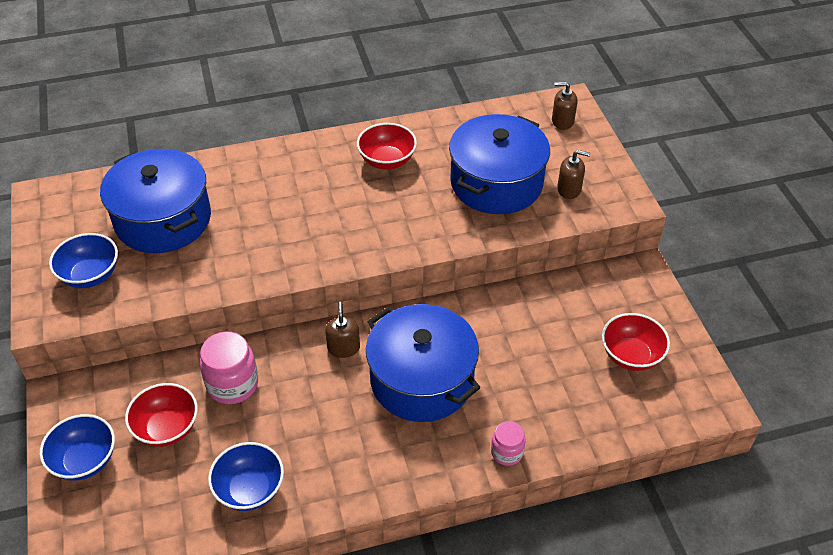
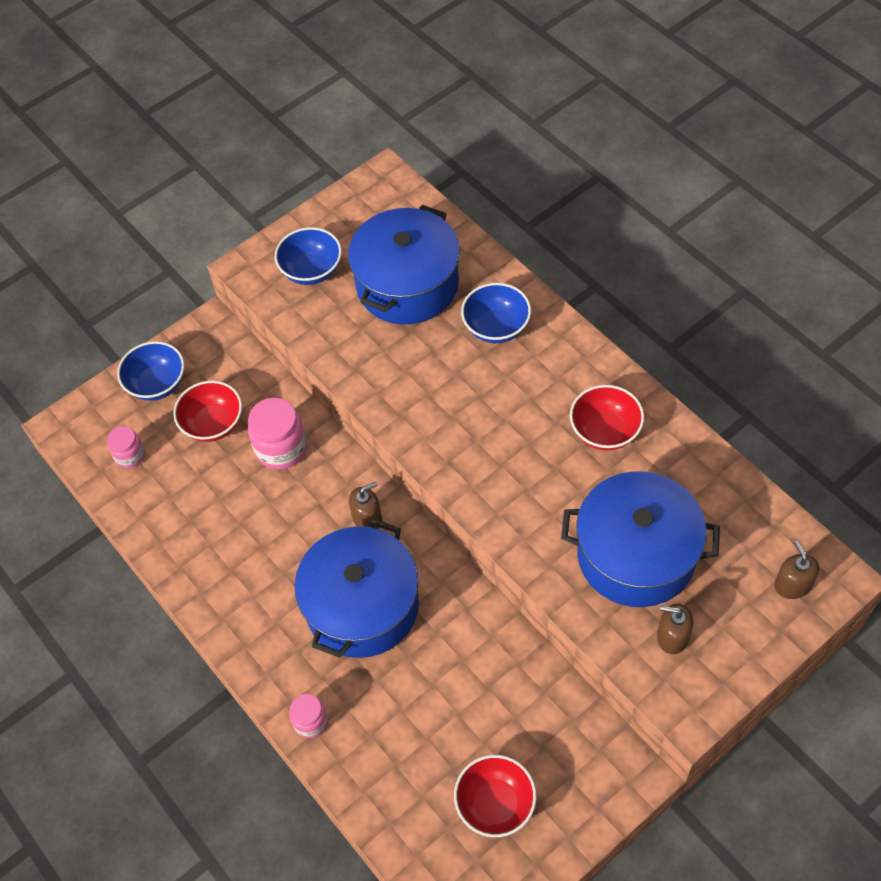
camera: 70 degrees right, 10 degrees up
blue bowl [208,442,284,511] -> blue bowl moved to [461,283,531,343]
brown soap dispenser [557,150,591,199] -> brown soap dispenser turned 120 degrees clockwise [657,603,693,654]
none -> pink jar [107,426,145,468]

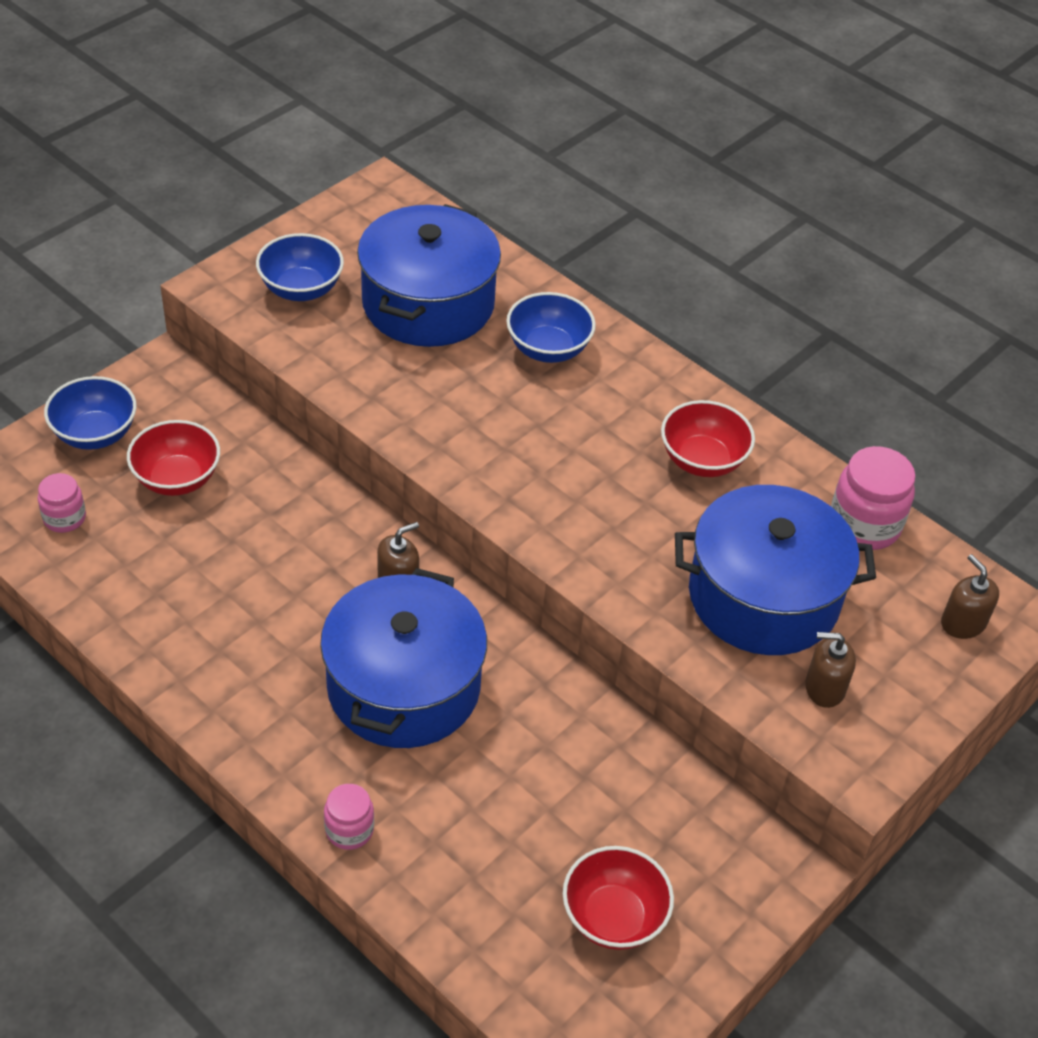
camera: 15 degrees left, 10 degrees down
pink jar [248,398,307,470] -> pink jar moved to [831,446,916,550]

